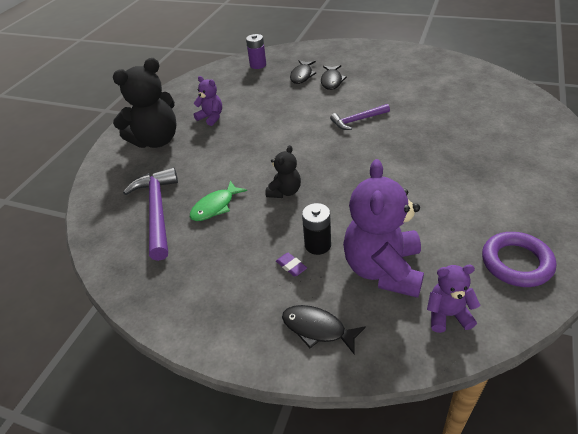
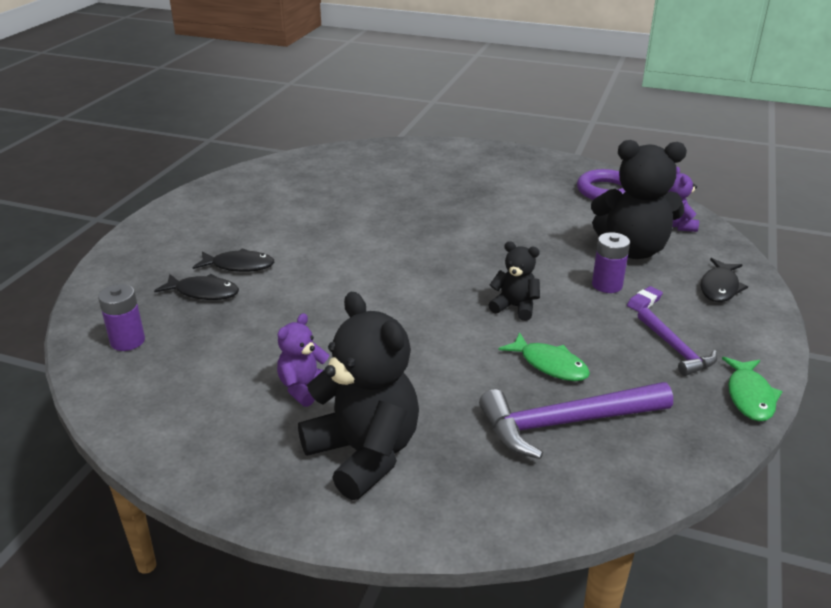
camera: 95 degrees left, 10 degrees down
black battery [302,203,331,255] -> purple battery [592,232,630,293]
purple hammer [330,104,390,130] -> purple hammer moved to [638,308,717,376]
purple teddy bear [343,159,424,298] -> black teddy bear [591,140,687,259]
none -> green fish [722,357,783,421]

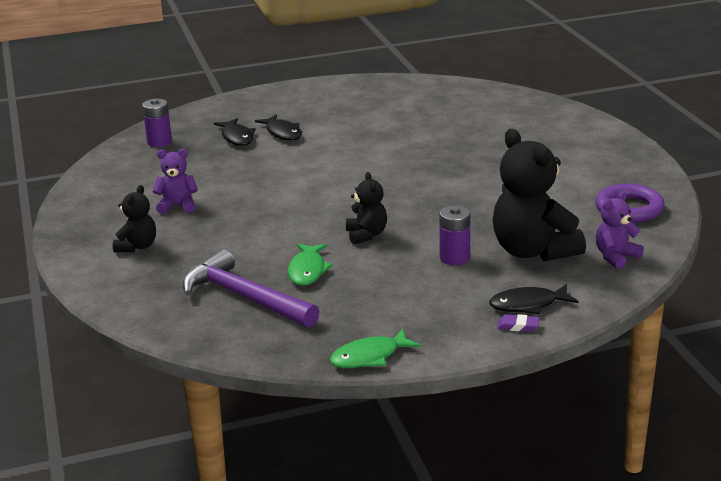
camera: 55 degrees right, 5 degrees down
black teddy bear [298,292,419,500] -> black teddy bear [113,185,156,252], size x0.51
purple eraser [627,286,663,312] -> purple eraser moved to [497,314,539,332]
purple hammer [638,308,717,376] -> none

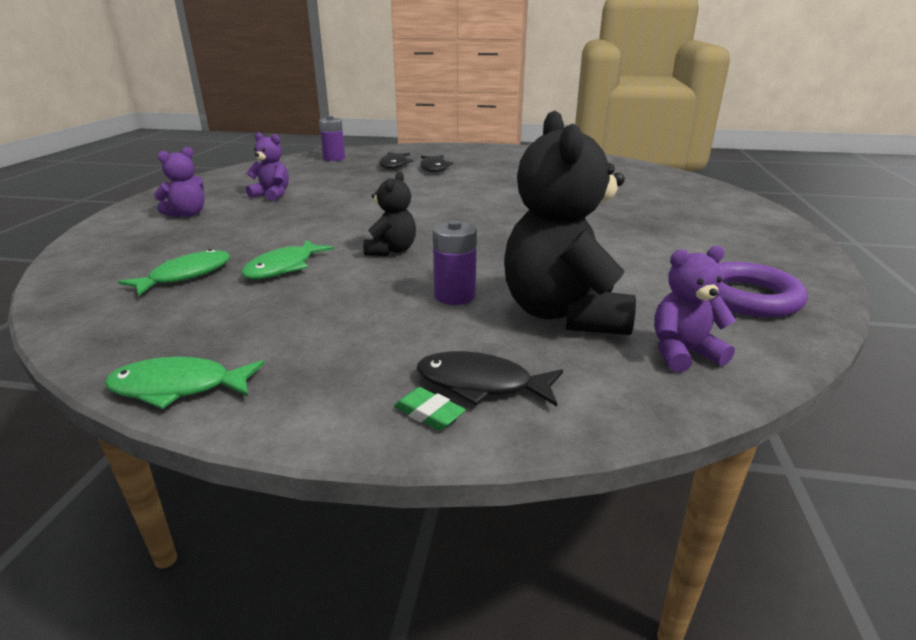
camera: 25 degrees right, 0 degrees up
black teddy bear [113,185,156,252] -> purple teddy bear [154,147,205,217]
purple hammer [182,249,319,327] -> green fish [118,249,230,296]
purple eraser [497,314,539,332] -> green eraser [394,387,466,430]

